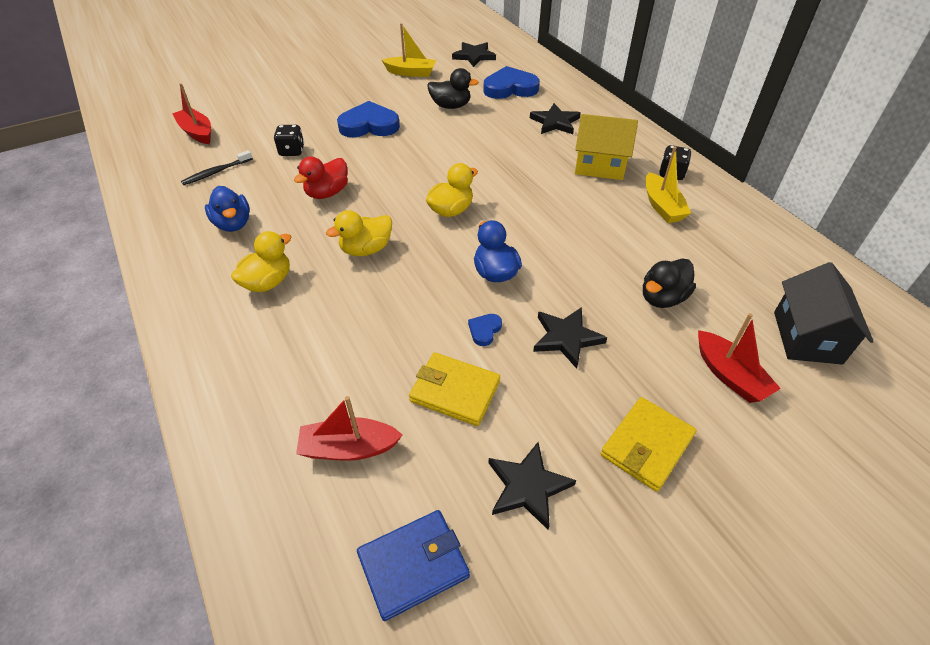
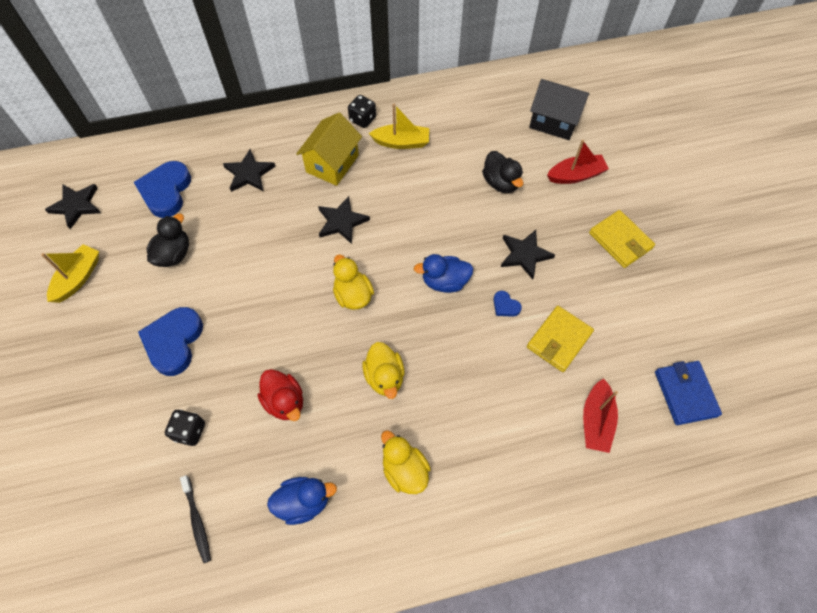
camera: 75 degrees left, 15 degrees up
red boat [172,83,211,144] -> none
black star [489,442,576,530] -> black star moved to [318,196,370,244]

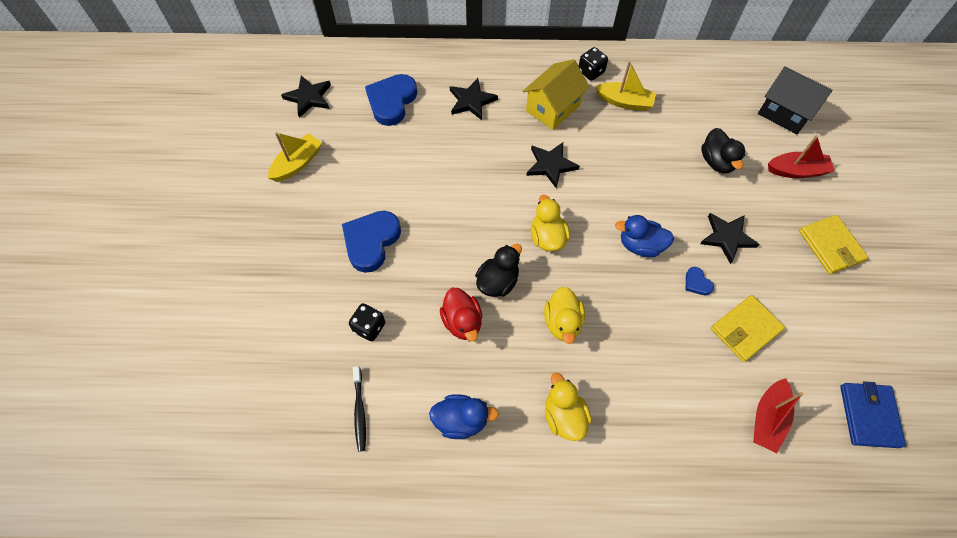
camera: 15 degrees right, 0 degrees up
black duck [146,214,189,267] -> black duck moved to [475,244,522,297]

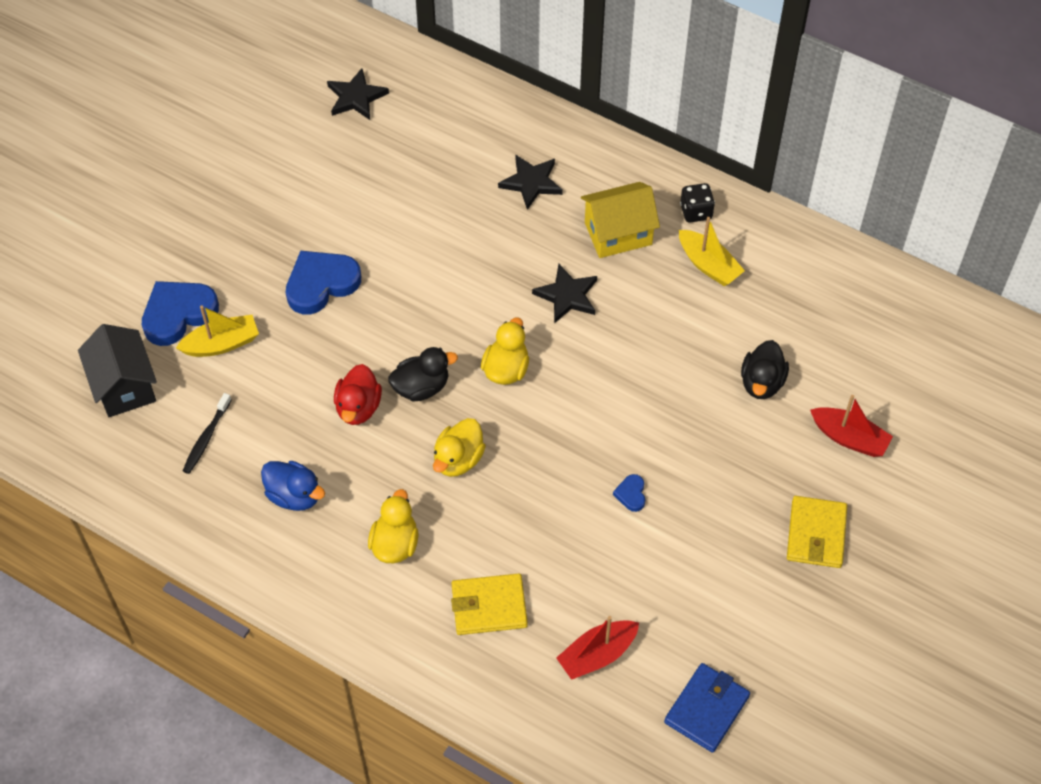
camera: 30 degrees right, 5 degrees down
yellow boat [268,132,322,182] -> yellow boat moved to [176,305,259,357]
black dice [349,303,385,341] -> none
blue heart [365,74,417,126] -> blue heart moved to [142,281,219,346]
blue duck [615,215,674,257] -> none
black star [700,213,760,264] -> none
yellow wallet [711,295,785,362] -> yellow wallet moved to [451,574,528,635]
black house [758,66,833,134] -> black house moved to [78,324,157,417]

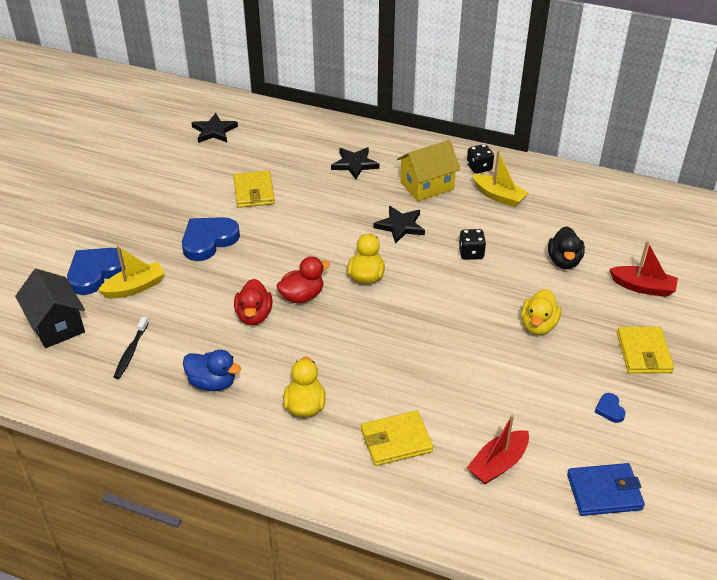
camera: 10 degrees left, 15 degrees down
black duck [388,347,458,401] -> red duck [276,256,330,303]
yellow duck [433,418,486,477] -> yellow duck moved to [521,289,561,335]
blue heart [613,474,645,512] -> blue heart moved to [595,393,626,423]
blue wallet [664,663,750,753] -> blue wallet turned 60 degrees clockwise [567,463,645,516]
none -> yellow wallet [233,170,275,208]
none -> black dice [458,229,486,260]

